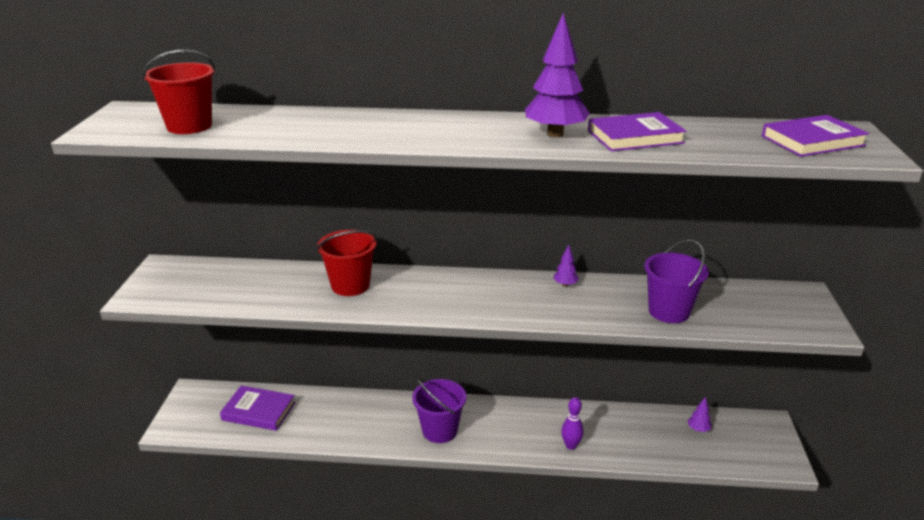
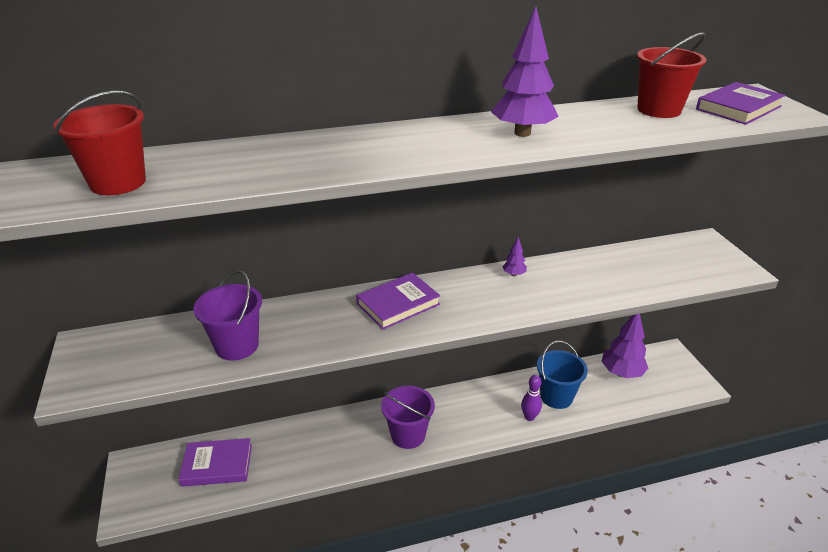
camera: 20 degrees left, 5 degrees up
red bucket [316,230,377,296] -> red bucket moved to [637,33,707,118]
purple book [588,112,686,151] -> purple book moved to [356,273,440,330]
purple bucket [644,240,709,323] -> purple bucket moved to [193,270,262,361]
purple tree [688,397,712,432] -> purple tree [602,314,648,378], size x2.18
none -> blue bucket [537,341,588,409]

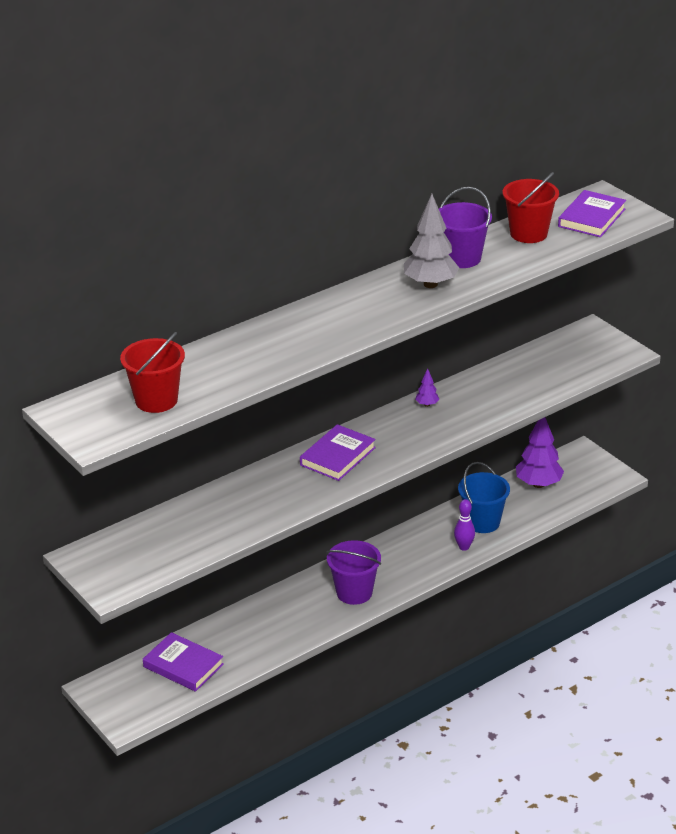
camera: 20 degrees left, 0 degrees up
purple book [178,438,252,487] -> purple book turned 60 degrees clockwise [143,632,224,692]
purple bucket [193,270,262,361] -> purple bucket moved to [439,187,492,268]
purple tree [491,6,559,137] -> grey tree [404,194,459,288]

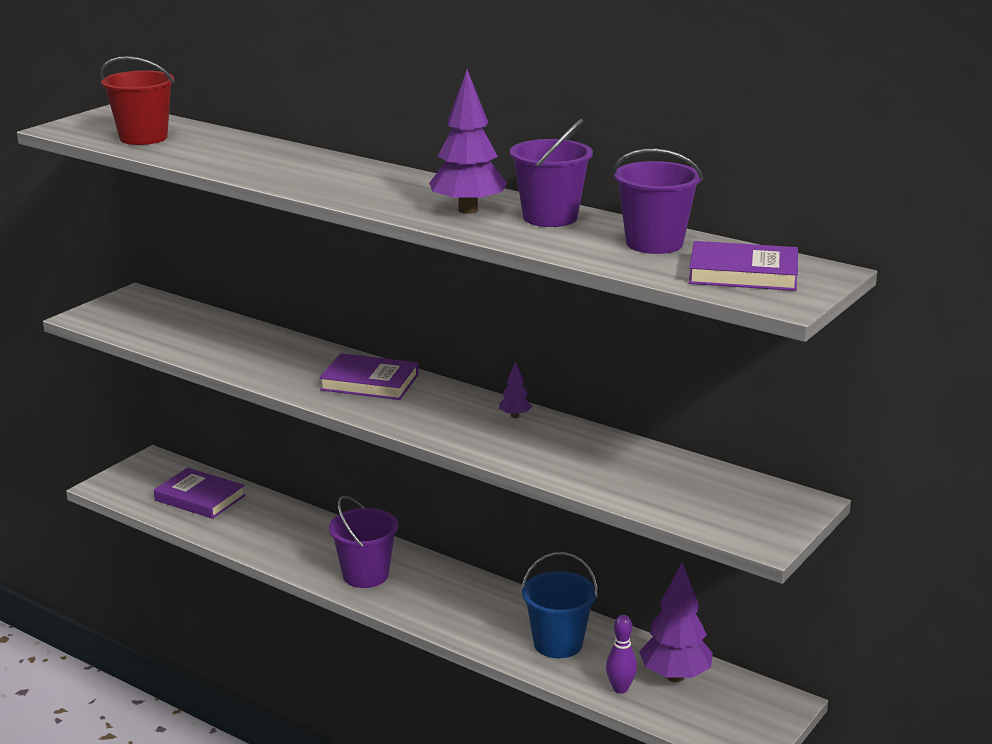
camera: 70 degrees right, 10 degrees down
purple book [143,632,224,692] -> purple book turned 75 degrees counterclockwise [154,468,245,519]
grey tree [404,194,459,288] -> purple tree [429,70,507,214]
purple bowling pin [454,499,475,551] -> purple bowling pin moved to [606,615,637,694]
red bucket [503,172,559,243] -> purple bucket [613,149,703,254]

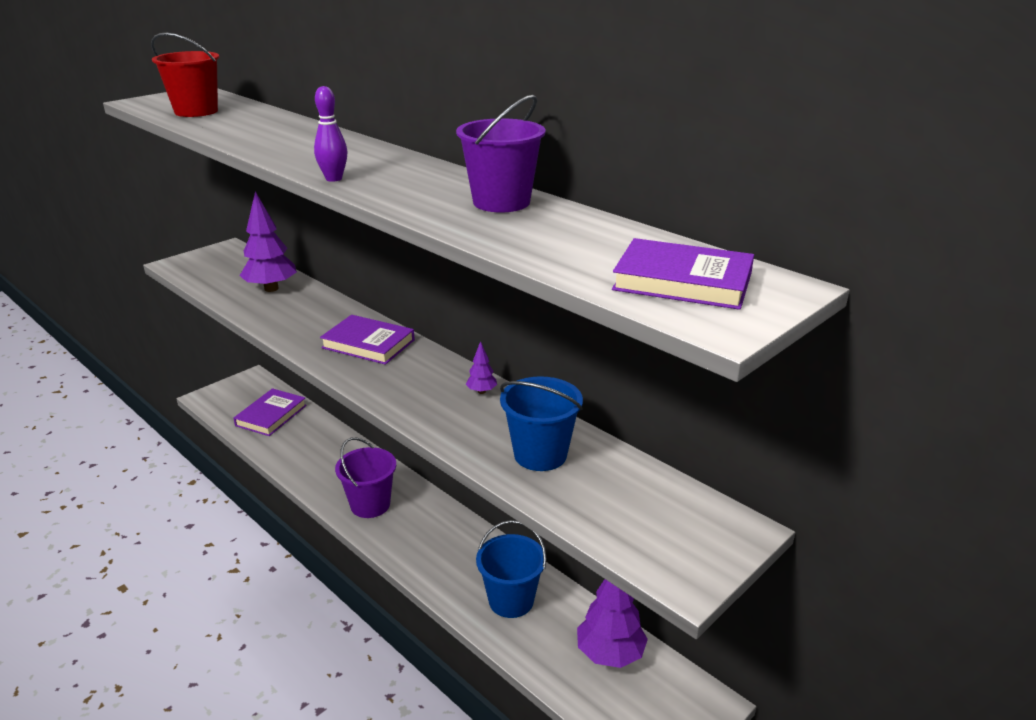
camera: 10 degrees right, 5 degrees up
purple book [154,468,245,519] -> purple book turned 75 degrees clockwise [233,388,307,436]
purple tree [429,70,507,214] -> purple tree moved to [240,191,297,292]
purple bowling pin [606,615,637,694] -> purple bowling pin moved to [314,86,347,182]
purple bucket [613,149,703,254] -> none
none -> blue bucket [500,376,583,471]

